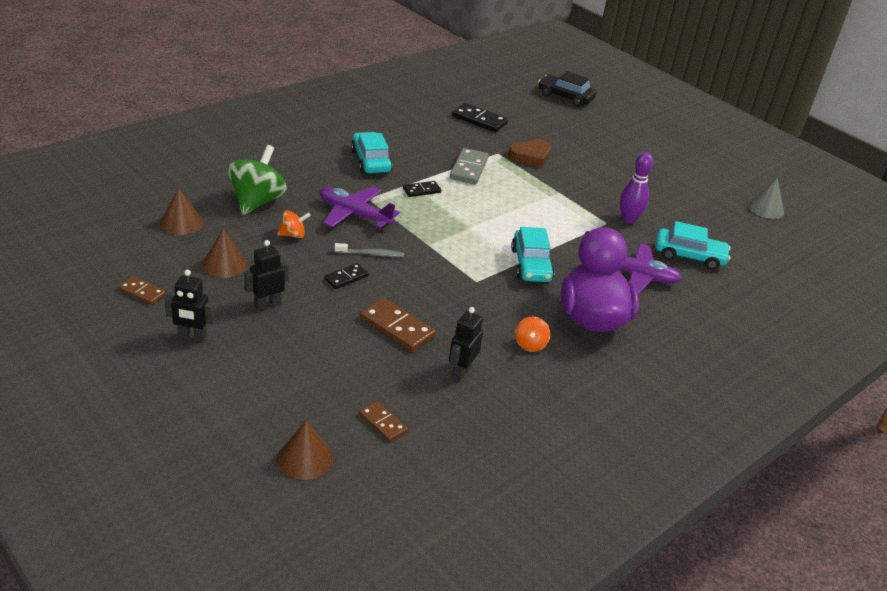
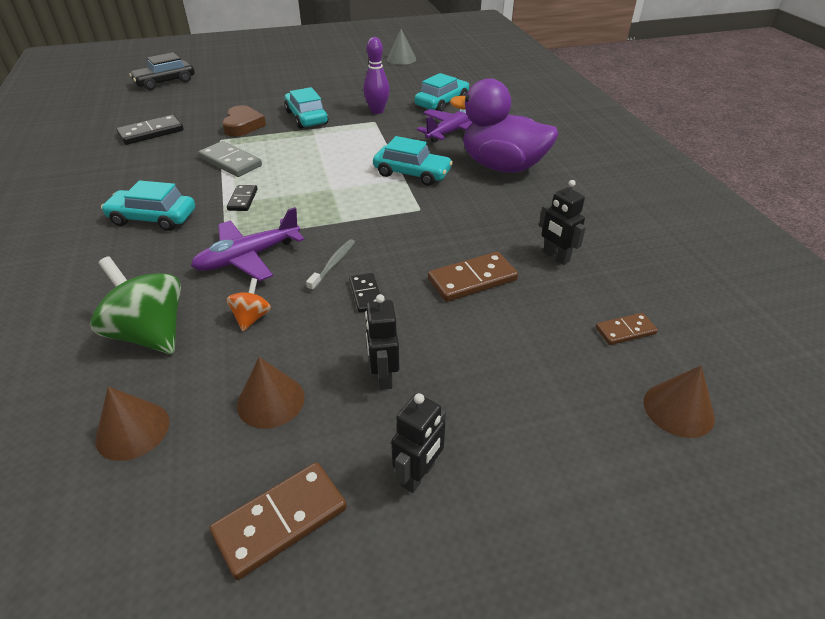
camera: 60 degrees left, 5 degrees up
brown domino [118,276,166,305] -> brown domino [209,462,347,580], size x1.66
orange spinning top [515,316,550,352] -> none
none -> turquoise car [284,87,328,129]

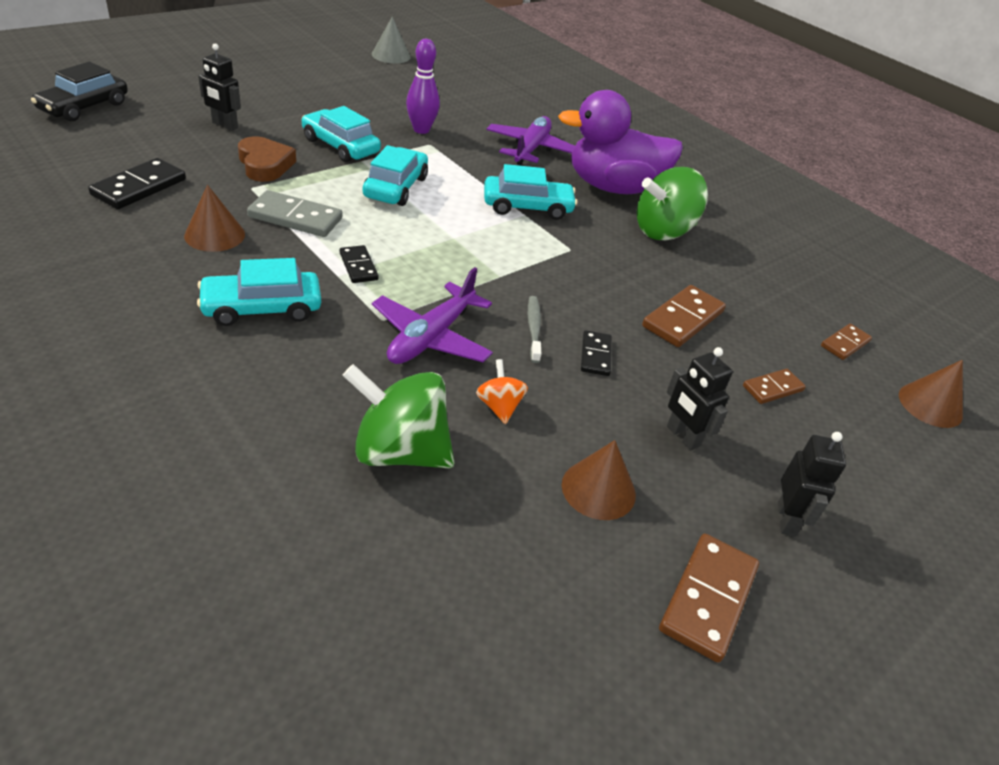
camera: 30 degrees left, 0 degrees up
brown cone [95,387,169,461] -> brown cone moved to [184,185,245,252]
black domino [349,273,380,312] -> black domino turned 45 degrees clockwise [581,330,612,376]
turquoise car [415,73,469,112] -> turquoise car moved to [363,145,428,206]
black robot [539,180,586,265] -> black robot moved to [198,44,241,131]
none -> green spinning top [637,167,708,241]
none -> brown domino [743,369,806,404]

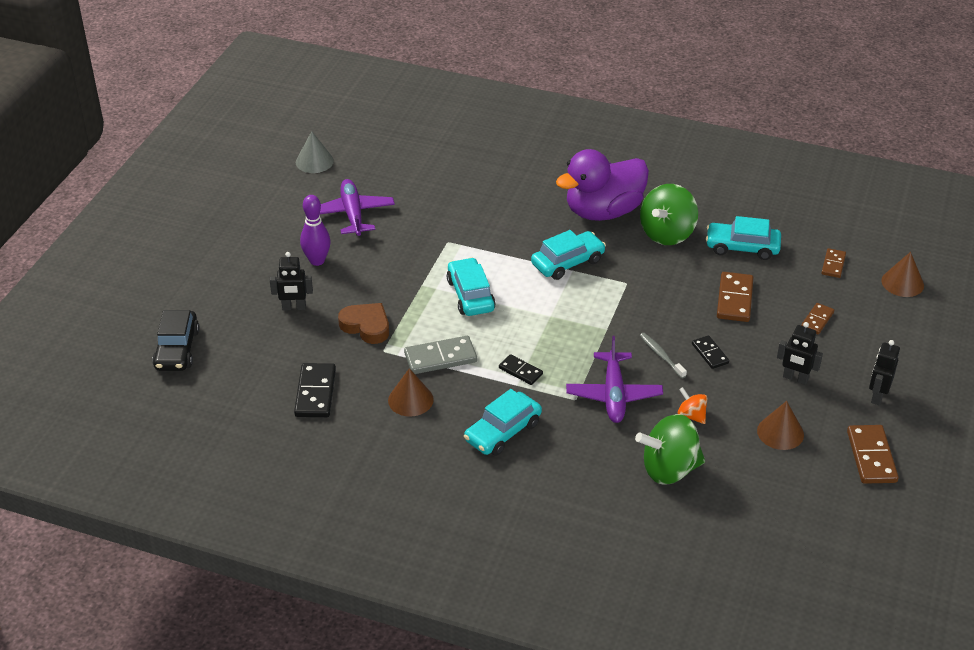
camera: 25 degrees left, 0 degrees up
turquoise car [302,106,381,162] -> turquoise car moved to [706,216,781,260]
purple bowling pin [406,39,440,134] -> purple bowling pin moved to [300,195,331,266]
purple plane [486,116,575,166] -> purple plane moved to [320,179,395,236]
black robot [778,432,846,537] -> black robot turned 135 degrees counterclockwise [869,340,900,405]

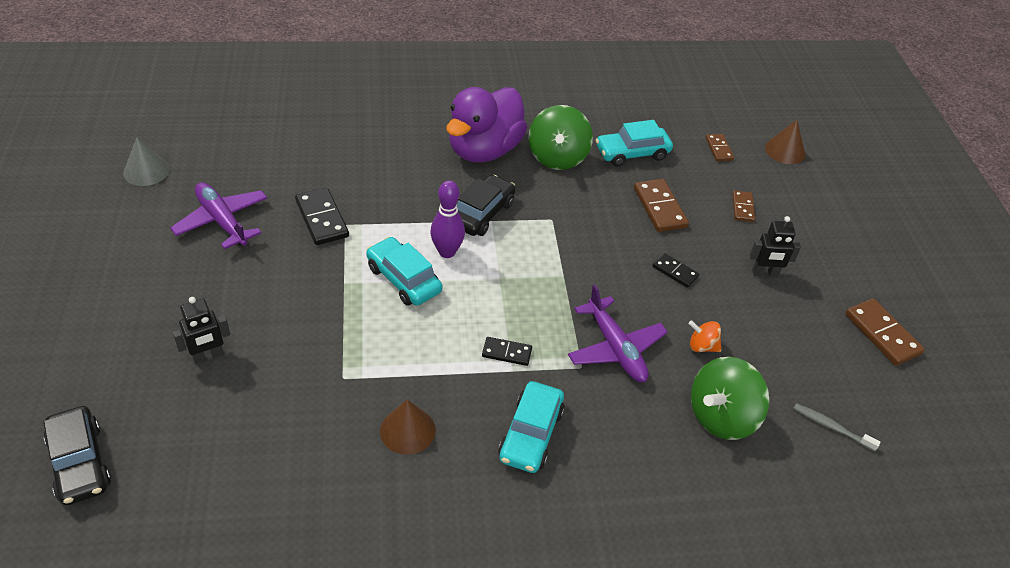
camera: 30 degrees left, 5 degrees up
black domino [294,363,336,417] -> black domino moved to [295,188,349,245]
purple bowling pin [300,195,331,266] -> purple bowling pin moved to [430,180,465,258]
brown heart [338,303,389,344] -> none
grey domino [404,336,477,374] -> none
turquoise car [531,230,606,280] -> black car [457,175,516,236]
grey toothbrush [640,333,687,379] -> grey toothbrush moved to [793,403,881,451]
brown cone [757,401,804,450] -> none
black robot [869,340,900,405] -> none

